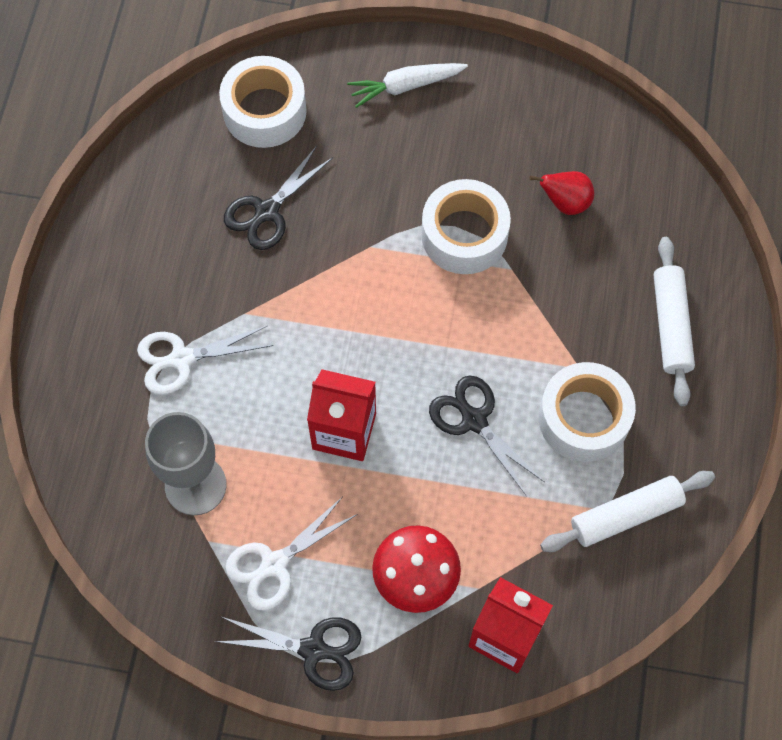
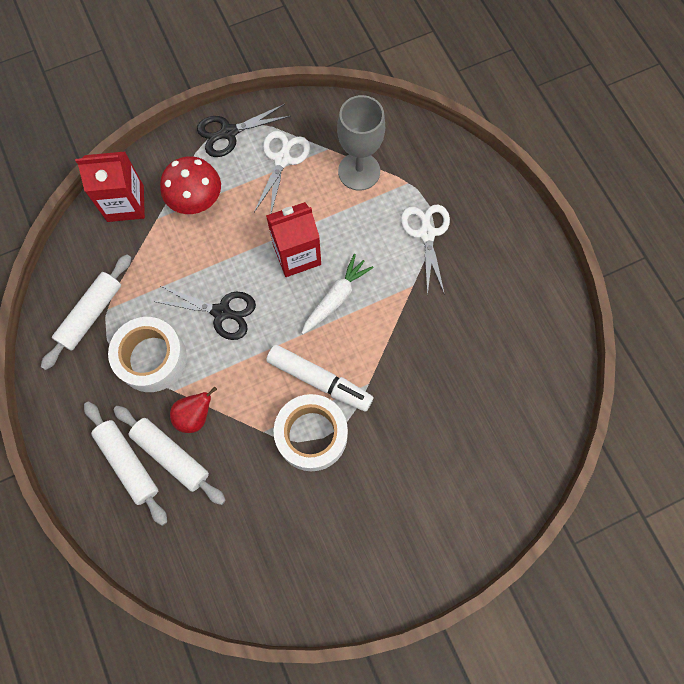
camera: 145 degrees right, 5 degrees up
white scissors [137,325,273,394] -> white scissors turned 45 degrees counterclockwise [401,204,450,296]
white tape [219,56,307,148] -> none
black scissors [224,146,333,250] -> none
white carrot [347,63,468,108] -> white carrot moved to [302,254,373,334]
red pear [530,171,594,215] -> red pear moved to [170,387,217,433]
none -> white rolling pin [113,406,226,505]
none -> white marker [266,344,373,412]

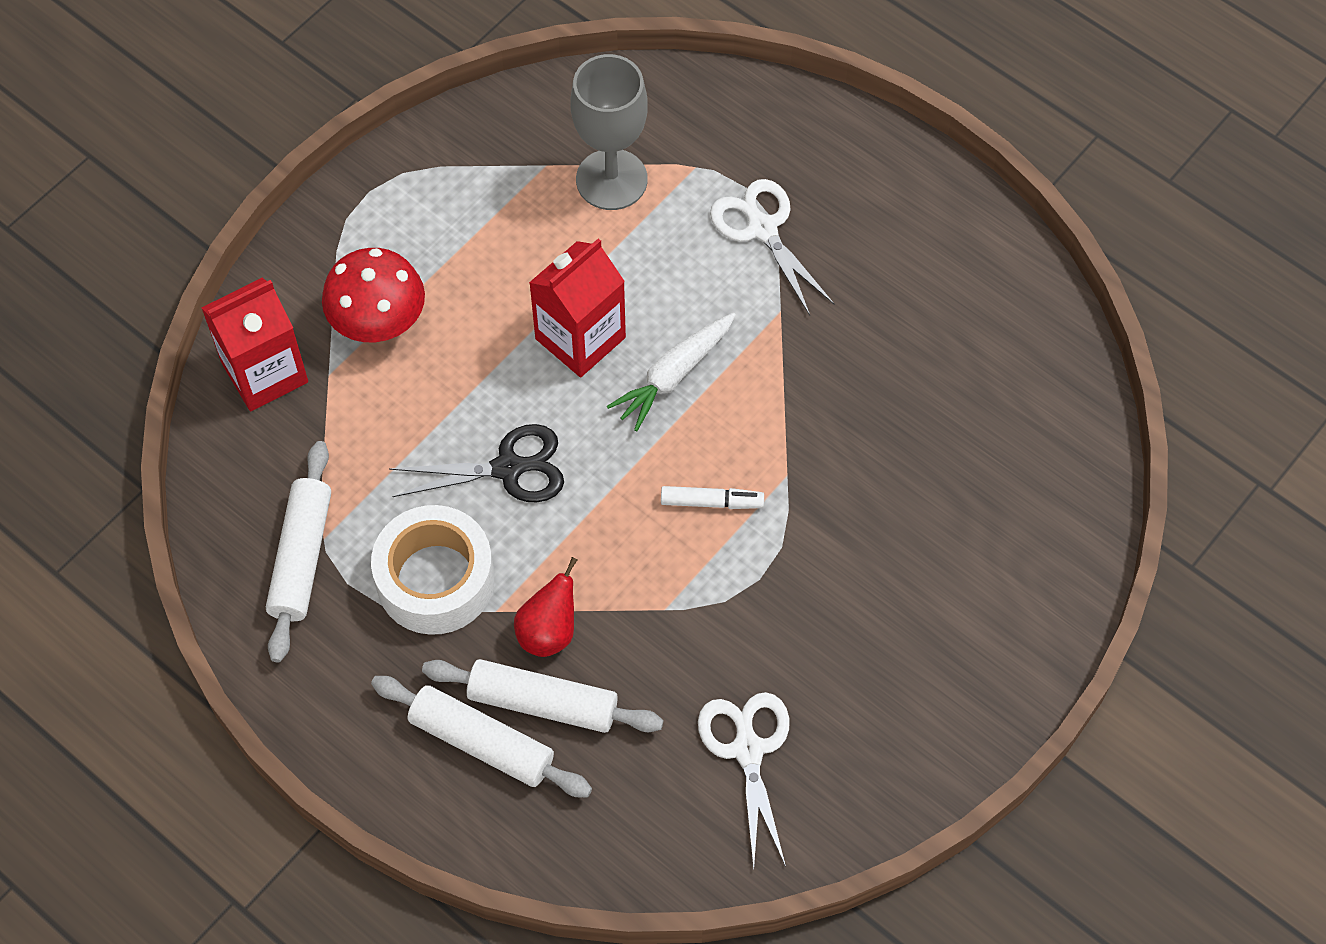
camera: 25 degrees left, 10 degrees down
black scissors [197,104,291,157] -> none
white scissors [254,131,310,214] -> white scissors moved to [698,692,790,869]
white marker [266,344,373,412] -> white marker [661,486,764,509], size x0.55
white tape [273,394,348,471] -> none
white carrot [302,254,373,334] -> white carrot turned 150 degrees counterclockwise [607,313,736,431]

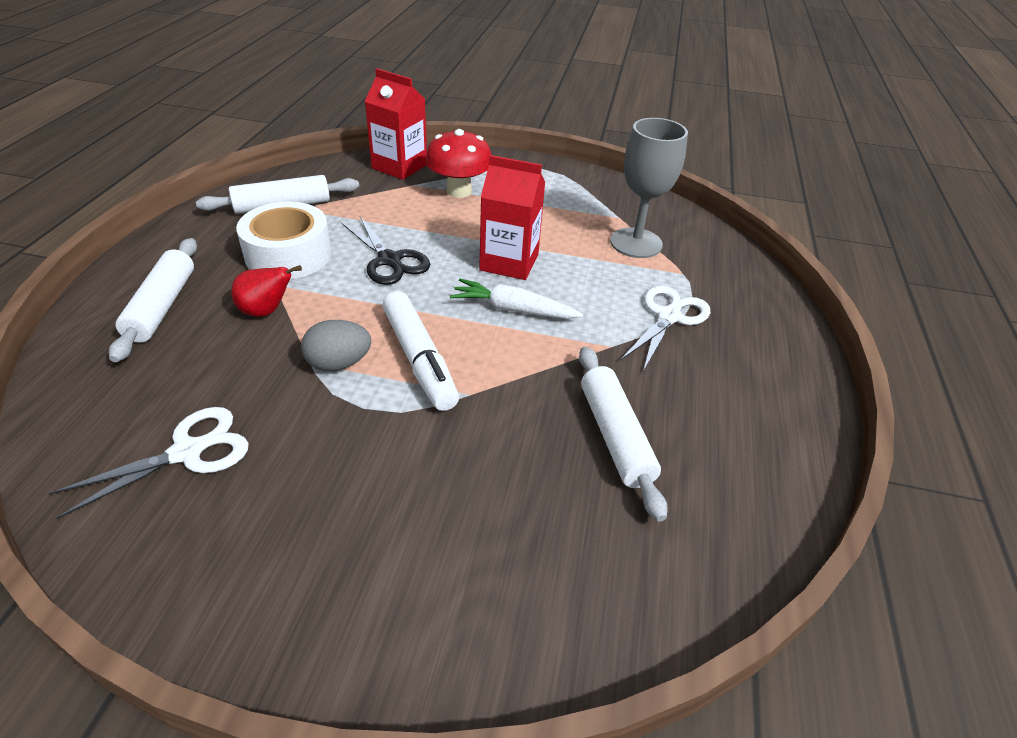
camera: 60 degrees right, 20 degrees down
white rolling pin [422,659,663,733] -> white rolling pin moved to [579,347,668,522]
white marker [661,486,764,509] -> white marker [382,291,459,411], size x1.82
none -> grey egg [301,320,371,371]

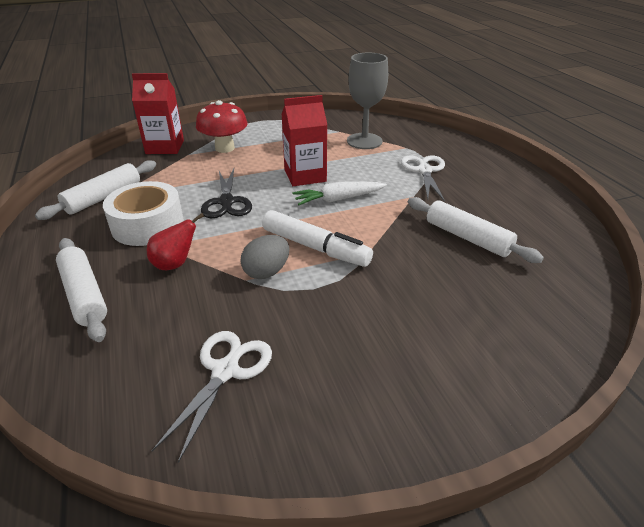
camera: 30 degrees left, 5 degrees down
black scissors [341,216,430,285] -> black scissors turned 60 degrees clockwise [201,168,252,218]

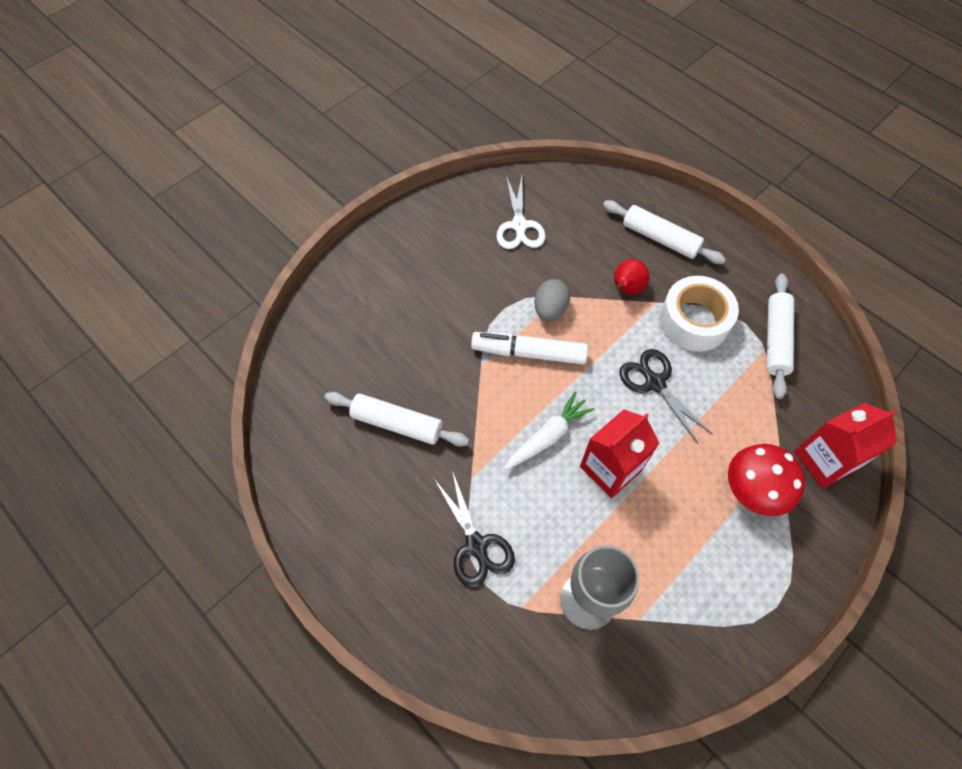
camera: 155 degrees right, 25 degrees up
white scissors [401,155,445,202] -> black scissors [434,471,515,588]

